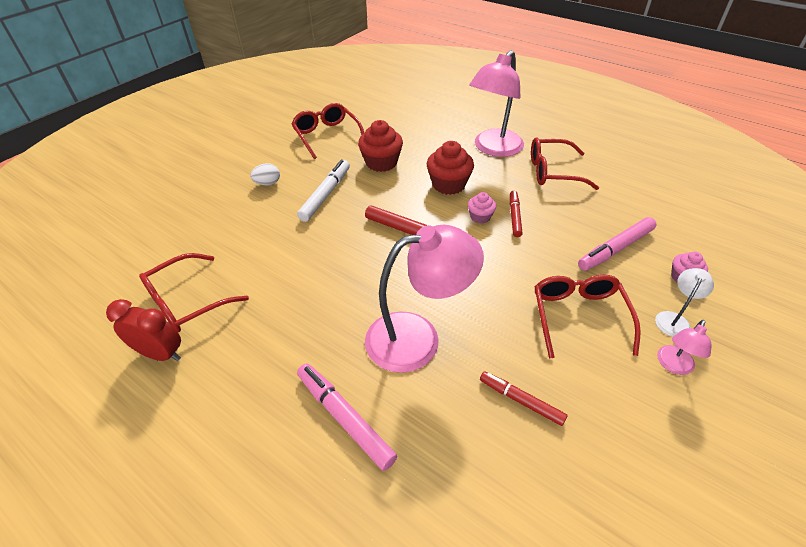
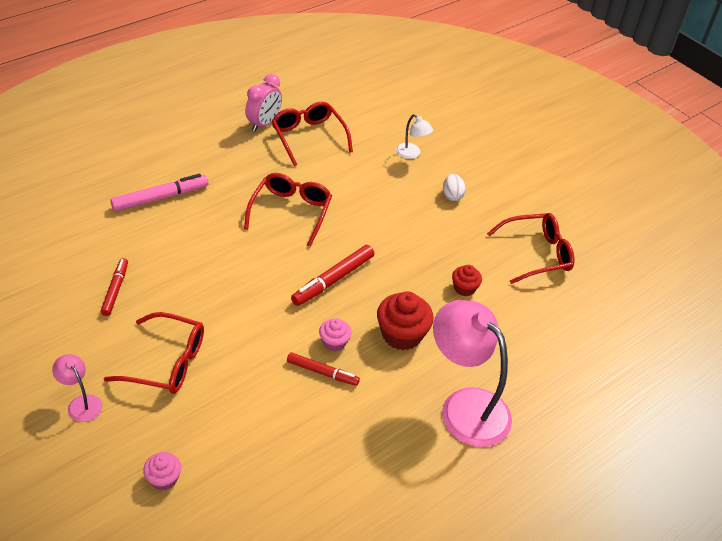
camera: 100 degrees right, 0 degrees up
red clock [106,299,181,361] -> pink clock [245,74,282,131]
white marker [297,160,350,222] -> none
red cupcake [358,120,403,172] -> red cupcake [452,265,482,296], size x0.57
pink lamp [365,225,484,373] -> none
red marker [480,371,567,426] -> red marker turned 45 degrees counterclockwise [100,258,128,316]
red glasses [531,137,599,190] -> red glasses moved to [244,173,332,247]
pink marker [578,217,657,271] -> none
white lamp [655,268,714,337] -> white lamp moved to [396,114,433,159]

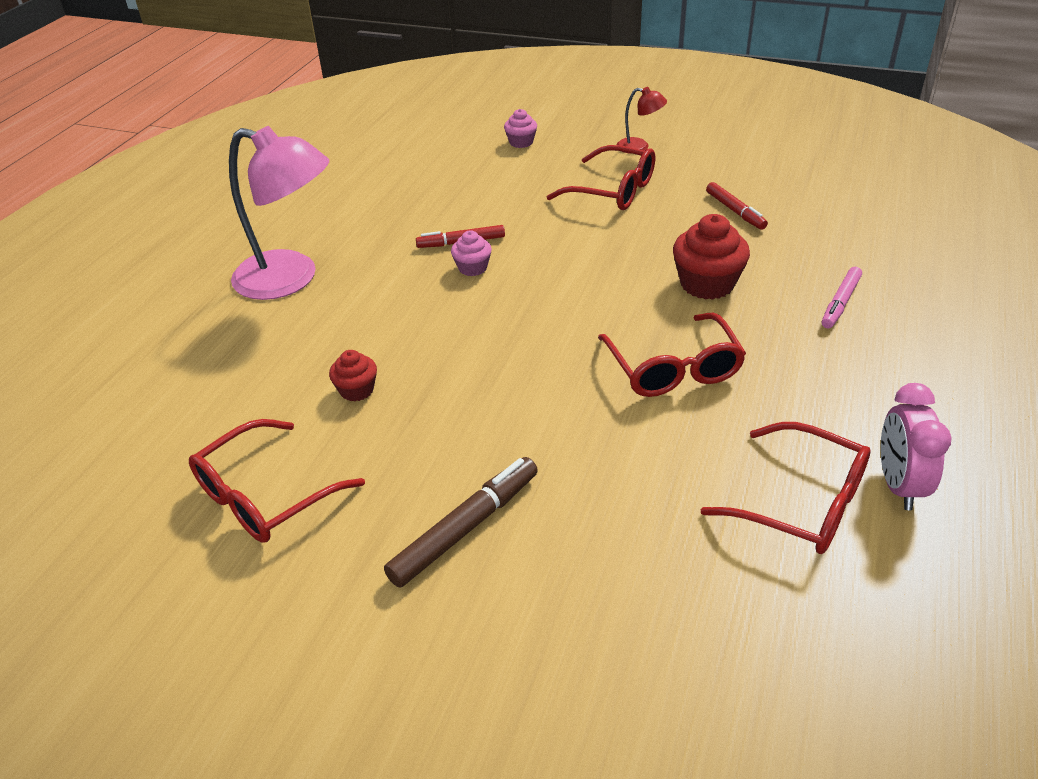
camera: 155 degrees right, 5 degrees down
pink lamp [52,354,102,422] -> red lamp [617,87,667,154]
red glasses [104,312,204,394] -> red glasses turned 135 degrees counterclockwise [547,145,655,210]
pink marker [110,174,209,211] -> pink marker [822,267,862,328], size x0.66
red marker [291,245,374,306] -> none
red cupcake [377,291,434,350] -> red cupcake moved to [673,214,750,300]
white lamp [396,114,433,159] -> none
white egg [443,174,466,201] -> brown marker [384,457,538,588]

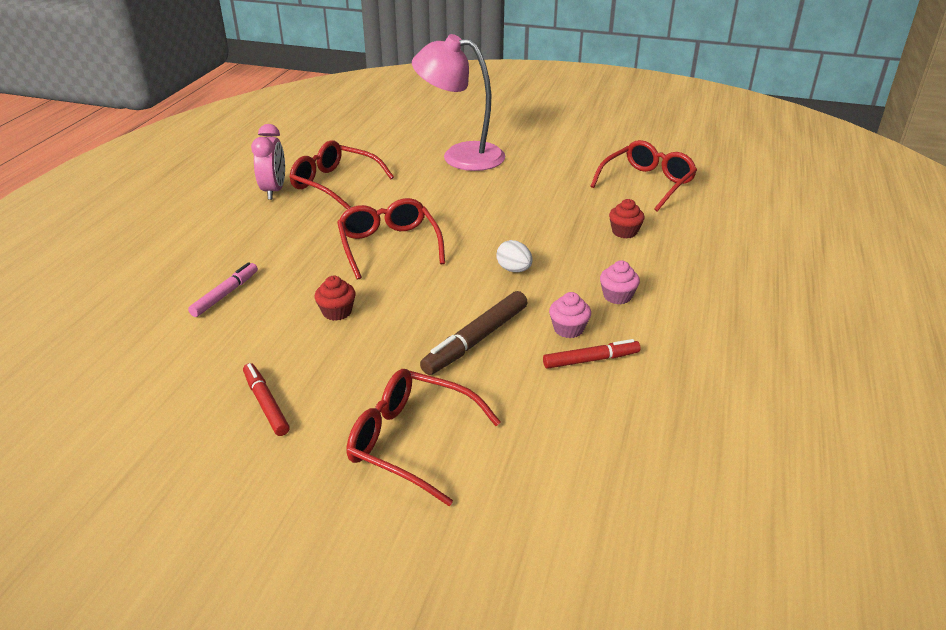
camera: 175 degrees right, 5 degrees down
pink lamp [229,126,329,300] -> pink lamp moved to [412,34,505,171]
brown marker [384,457,538,588] -> brown marker moved to [420,291,528,375]
pink cupcake [504,109,537,148] -> pink cupcake moved to [600,260,640,304]
red lamp [617,87,667,154] -> none
red cupcake [673,214,750,300] -> red cupcake [315,276,356,321], size x0.57
none -> white egg [496,240,532,272]

